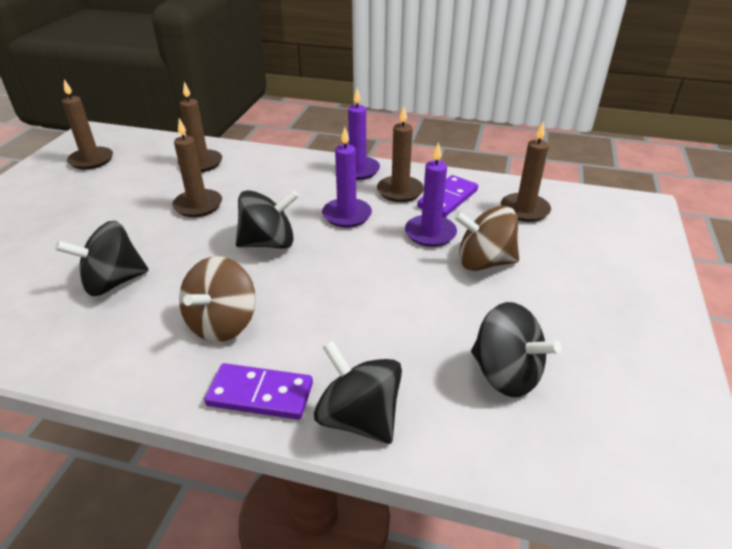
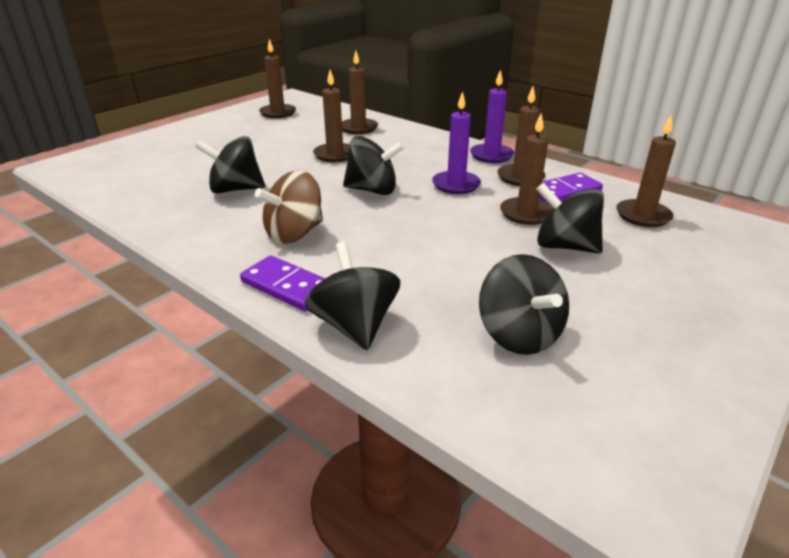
camera: 25 degrees right, 5 degrees down
purple candle [405,142,457,247] -> brown candle [500,113,553,225]
brown spinning top [454,206,519,271] -> black spinning top [536,183,604,254]

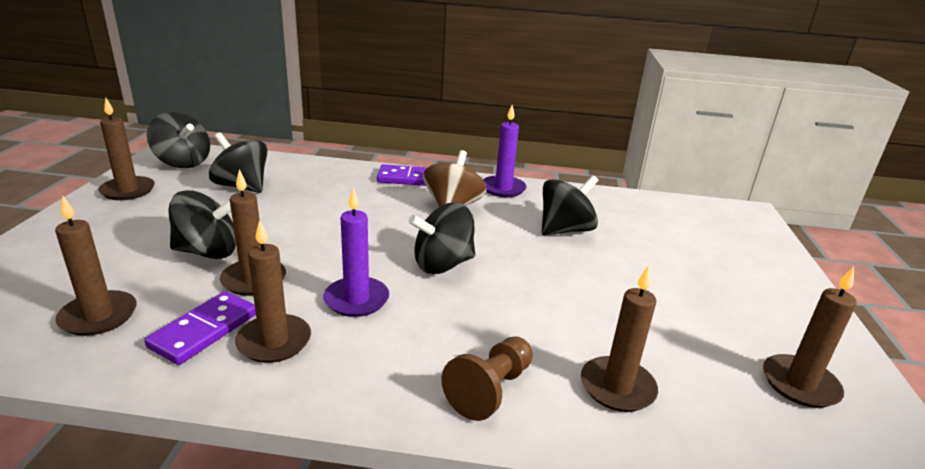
camera: 145 degrees right, 5 degrees down
black spinning top [305,242,400,350] -> black spinning top moved to [147,112,210,168]
brown candle [313,70,349,162] -> brown candle moved to [98,98,155,200]
purple candle [470,69,514,163] -> purple candle moved to [483,105,527,197]
none -> brown pawn [441,336,533,421]

